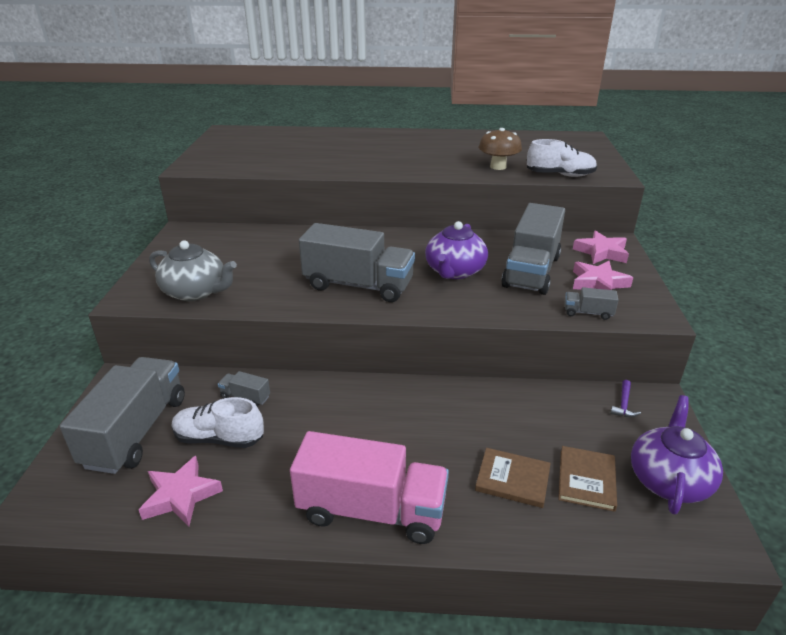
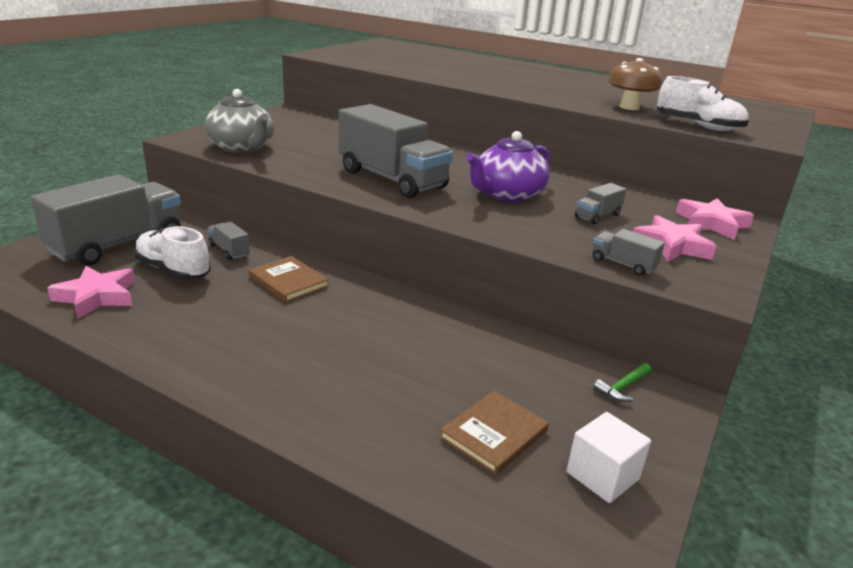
camera: 25 degrees right, 5 degrees down
pink truck [290,431,449,544] -> none
brown book [475,448,551,508] -> brown book moved to [249,256,329,302]
grey truck [501,203,565,295] -> grey truck [575,183,627,224], size x0.42
purple hammer [610,380,641,417] -> green hammer [593,363,651,402]
purple teapot [631,395,723,514] -> white cube [567,412,651,503]

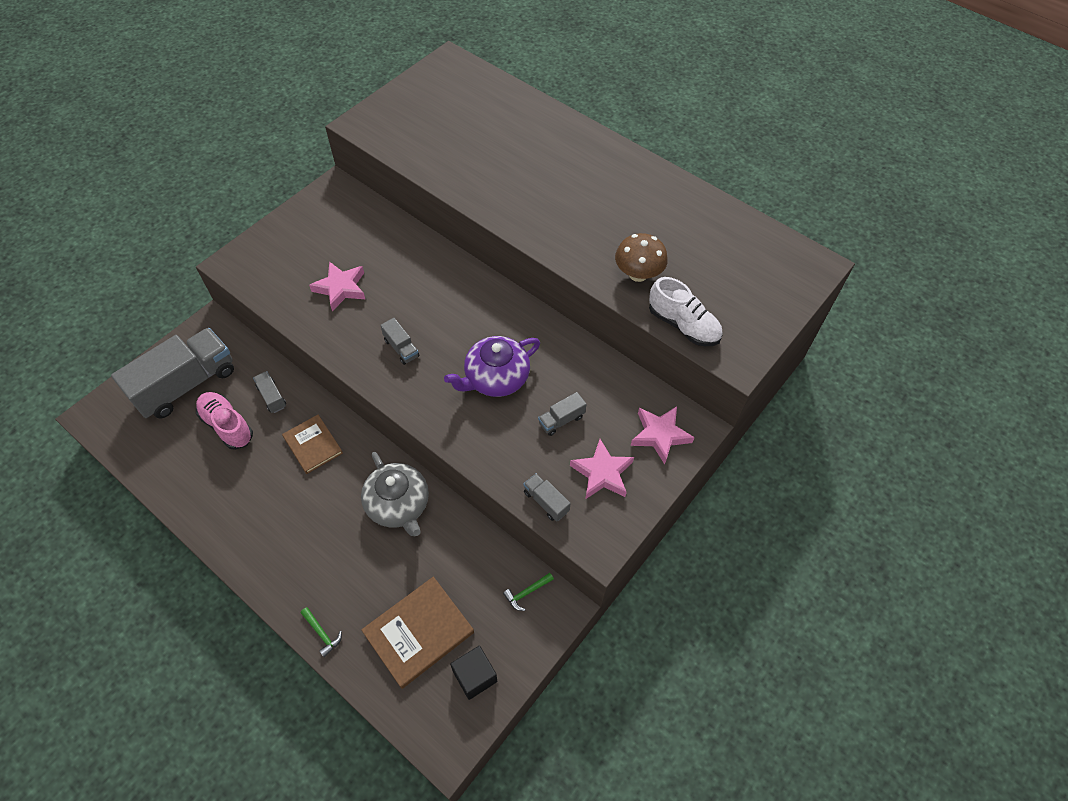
camera: 10 degrees right, 30 degrees up
pink star [47,266,136,319] -> pink star moved to [309,261,366,312]
white shoe [134,226,211,280] -> pink shoe [196,392,253,450]
grey teapot [204,89,274,153] -> grey teapot moved to [361,452,429,536]
grey truck [339,104,453,198] -> grey truck [380,318,419,365], size x0.42
brown book [439,391,549,475] -> brown book [361,577,474,689], size x1.52
white cube [567,412,651,503] -> black cube [450,646,497,700]
none -> green hammer [301,607,342,657]

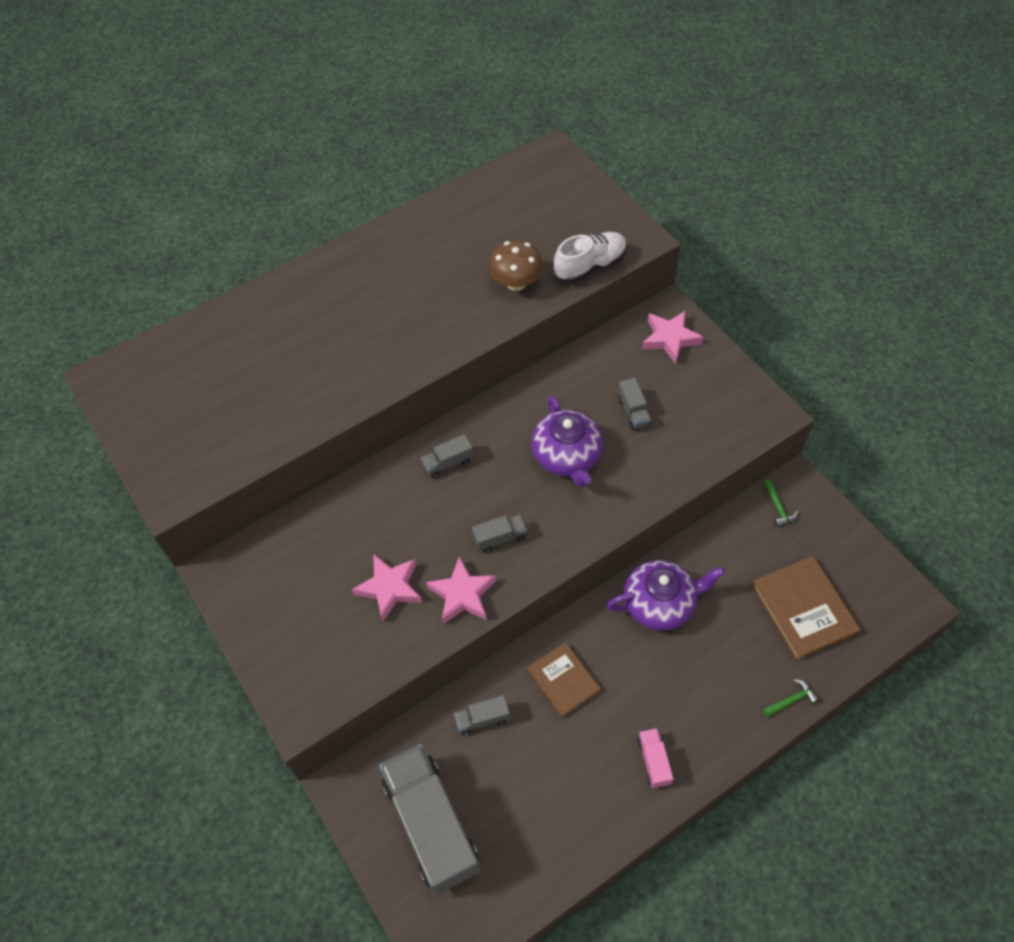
camera: 70 degrees left, 0 degrees up
pink shoe [196,392,253,450] -> none
brown book [282,415,343,474] -> brown book turned 75 degrees clockwise [527,642,601,718]
grey teapot [361,452,429,536] -> purple teapot [607,560,725,631]
black cube [450,646,497,700] -> none
grey truck [523,473,571,522] -> grey truck moved to [421,434,473,478]
pink star [570,439,634,499] -> pink star moved to [426,556,496,624]
none -> pink truck [637,728,673,788]

